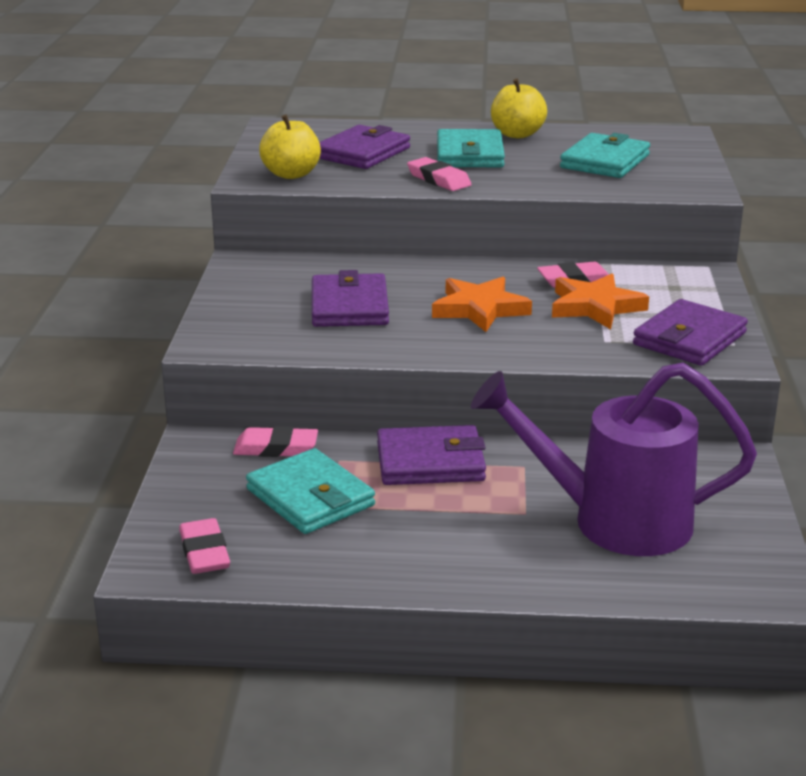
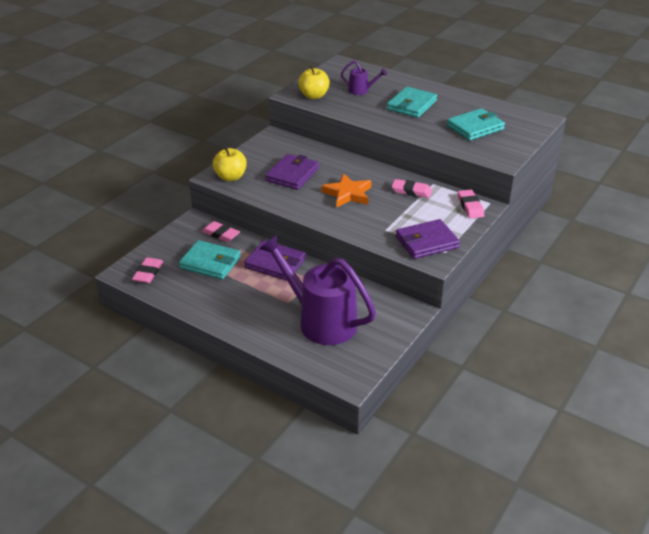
camera: 30 degrees right, 10 degrees up
turquoise wallet [246,448,375,534] -> turquoise wallet turned 60 degrees counterclockwise [179,240,241,280]
purple wallet [319,125,410,169] -> purple watering can [341,61,387,95]
pink eraser [407,157,472,191] -> pink eraser moved to [458,190,484,219]
yellow apple [491,78,547,138] -> yellow apple moved to [213,147,247,181]
orange star [552,274,649,329] -> none

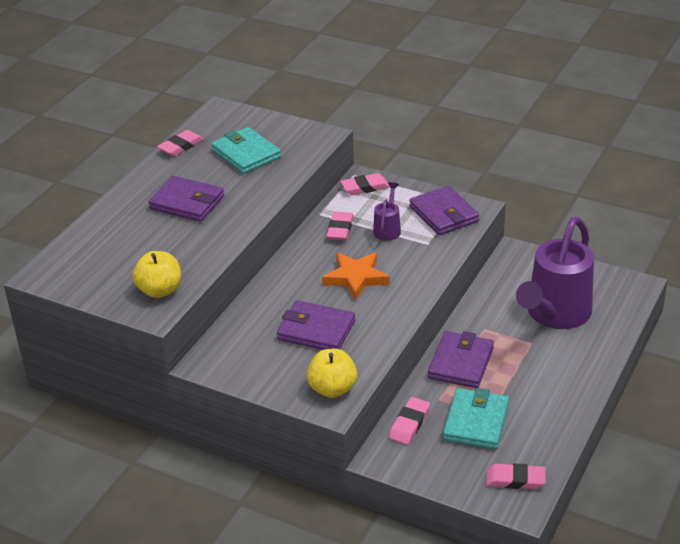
camera: 95 degrees left, 0 degrees up
purple watering can [341,61,387,95] -> purple watering can moved to [373,182,401,241]
turquoise wallet [387,87,437,118] -> purple wallet [148,176,224,222]
none -> pink eraser [157,130,204,156]

